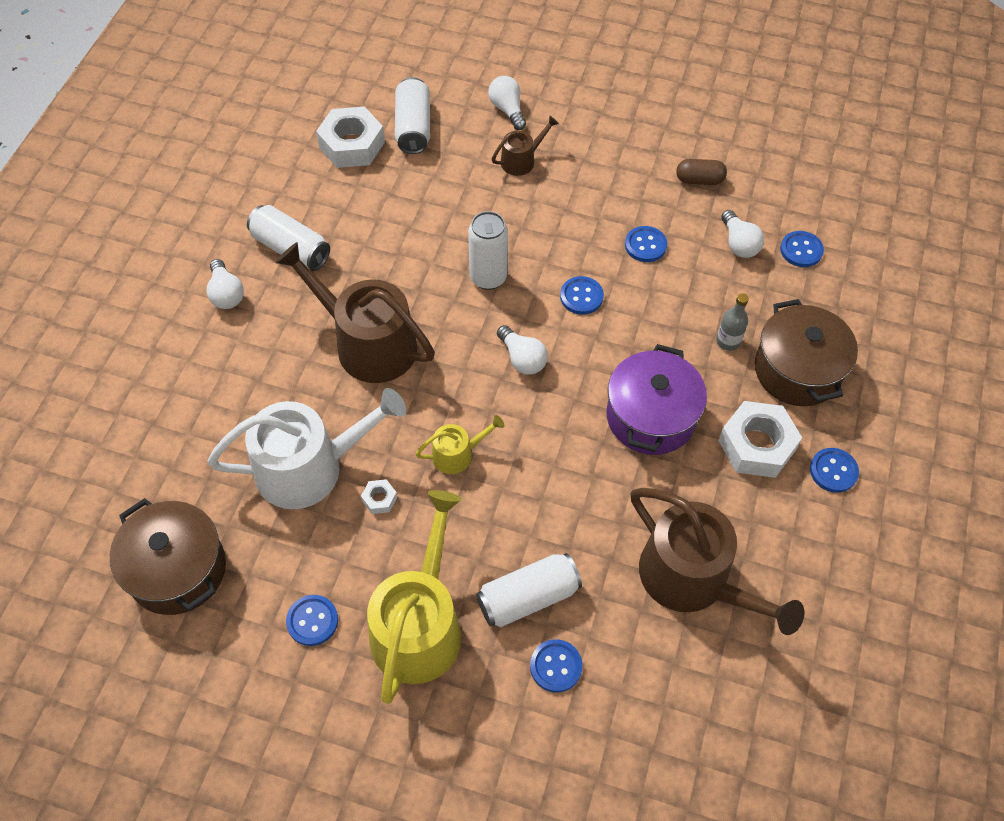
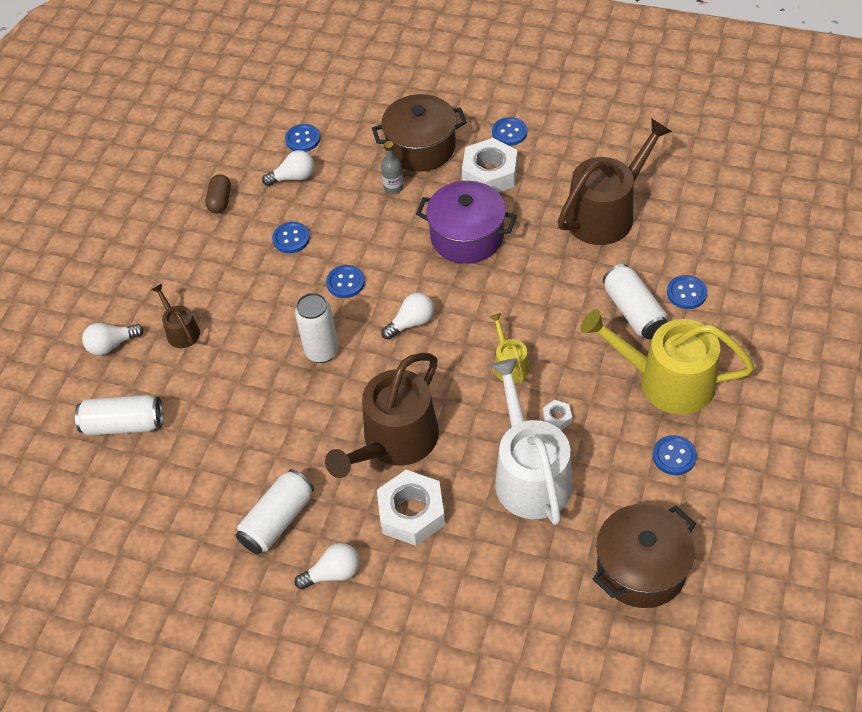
camera: 85 degrees left, 5 degrees down
white nut [316,107,385,168] -> white nut moved to [377,470,445,546]

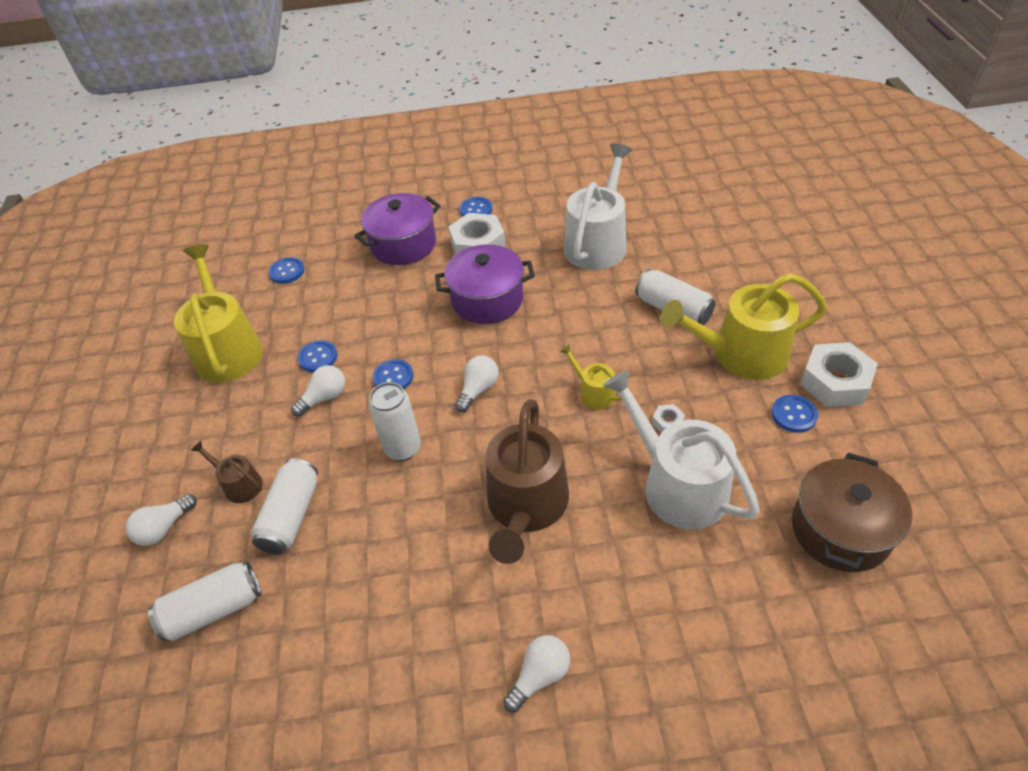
camera: 25 degrees left, 5 degrees down
brown capsule [205,174,231,214] -> yellow watering can [174,244,263,382]
white can [236,469,314,554] -> white can moved to [251,458,318,554]
white light bulb [262,150,314,186] -> white light bulb moved to [291,365,345,417]
brown pot [372,94,467,172] -> purple pot [355,193,441,265]
white nut [377,470,445,546] -> white nut moved to [800,342,878,407]
grey bottle [381,141,404,194] -> none
brown watering can [558,118,672,245] -> white watering can [564,143,632,270]
blue button [667,275,707,309] -> none

